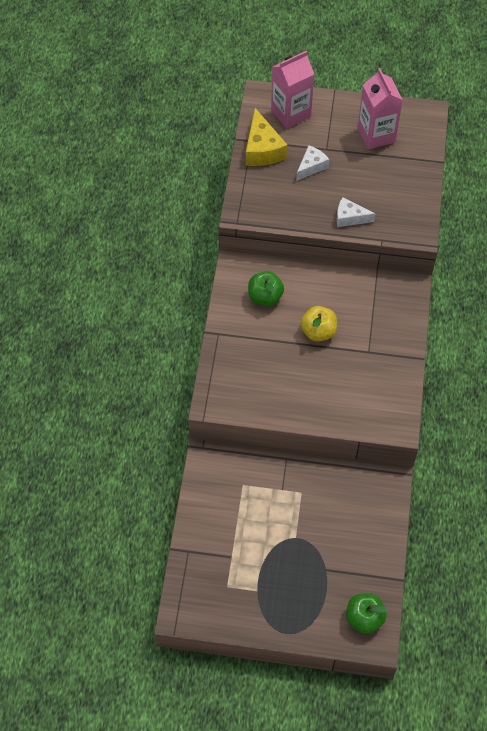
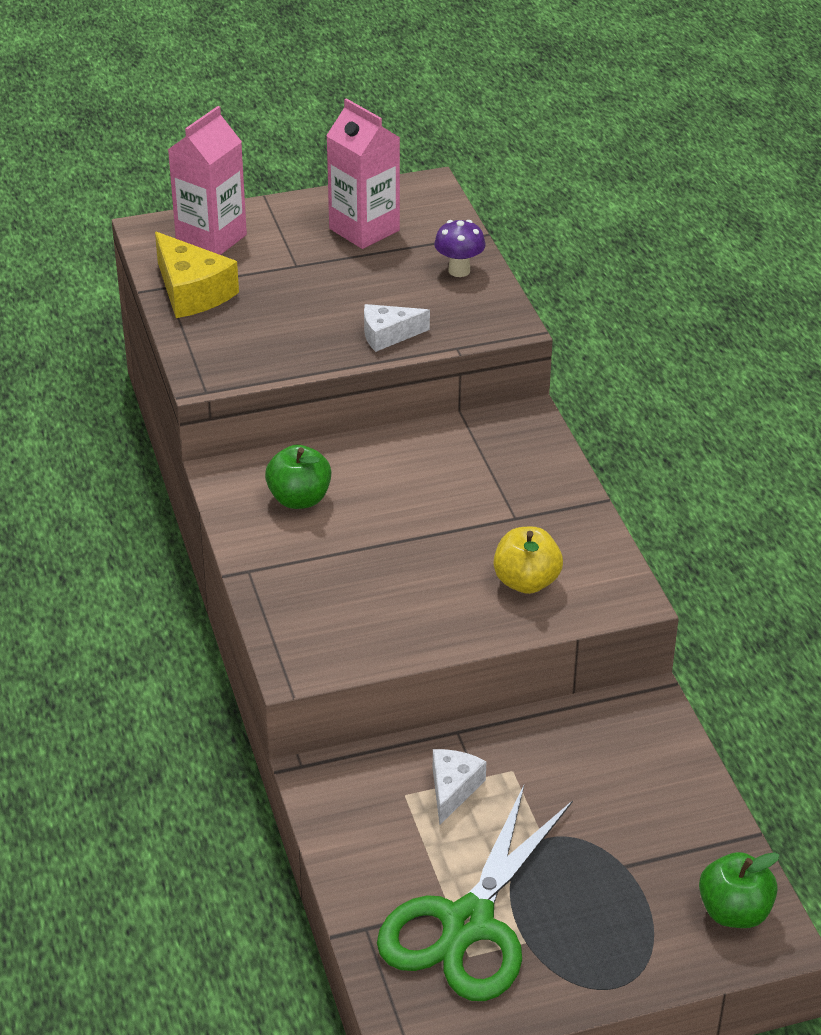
camera: 25 degrees left, 20 degrees down
white cheese [296,145,329,181] -> white cheese moved to [433,749,486,825]
yellow apple [300,306,337,342] -> yellow apple moved to [494,527,563,594]
none -> green scissors [377,785,573,1001]
none -> purple mushroom [434,220,486,277]

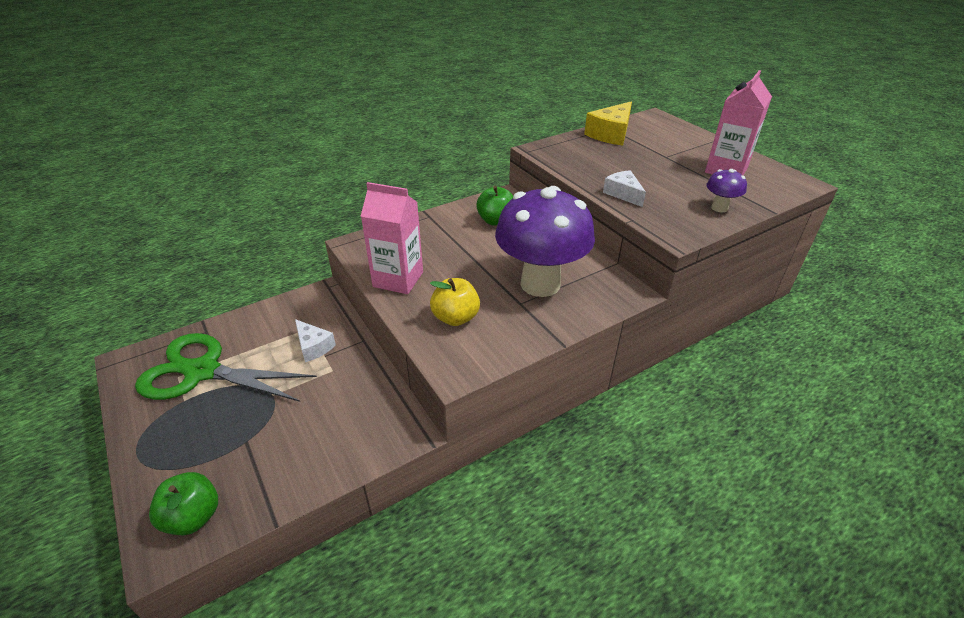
camera: 75 degrees right, 0 degrees up
pink carton [168,106,247,255] -> pink carton moved to [361,182,423,294]
white cheese [433,749,486,825] -> white cheese turned 45 degrees clockwise [295,319,336,362]
none -> purple mushroom [495,186,595,297]

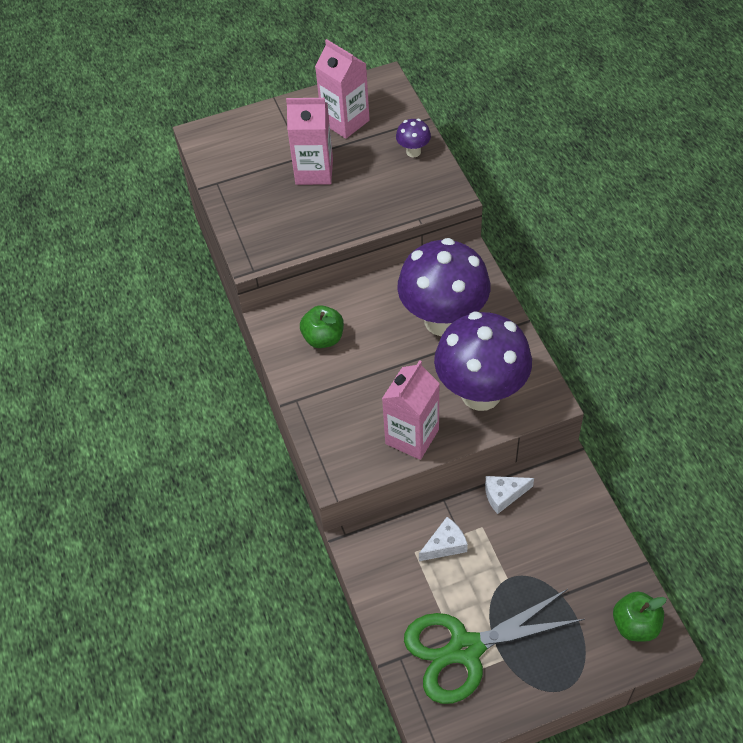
camera: 75 degrees left, 15 degrees up
green scissors [135,333,317,402] -> green scissors turned 45 degrees clockwise [404,589,585,704]
yellow apple [430,278,480,326] -> purple mushroom [434,312,532,411]
yellow cheese [584,101,632,146] -> none
white cheese [603,170,646,207] -> white cheese moved to [485,476,534,514]
none -> pink carton [286,98,333,185]

